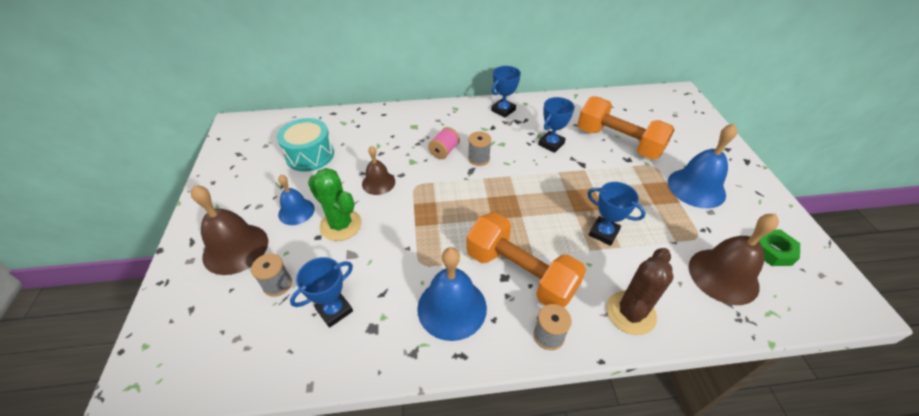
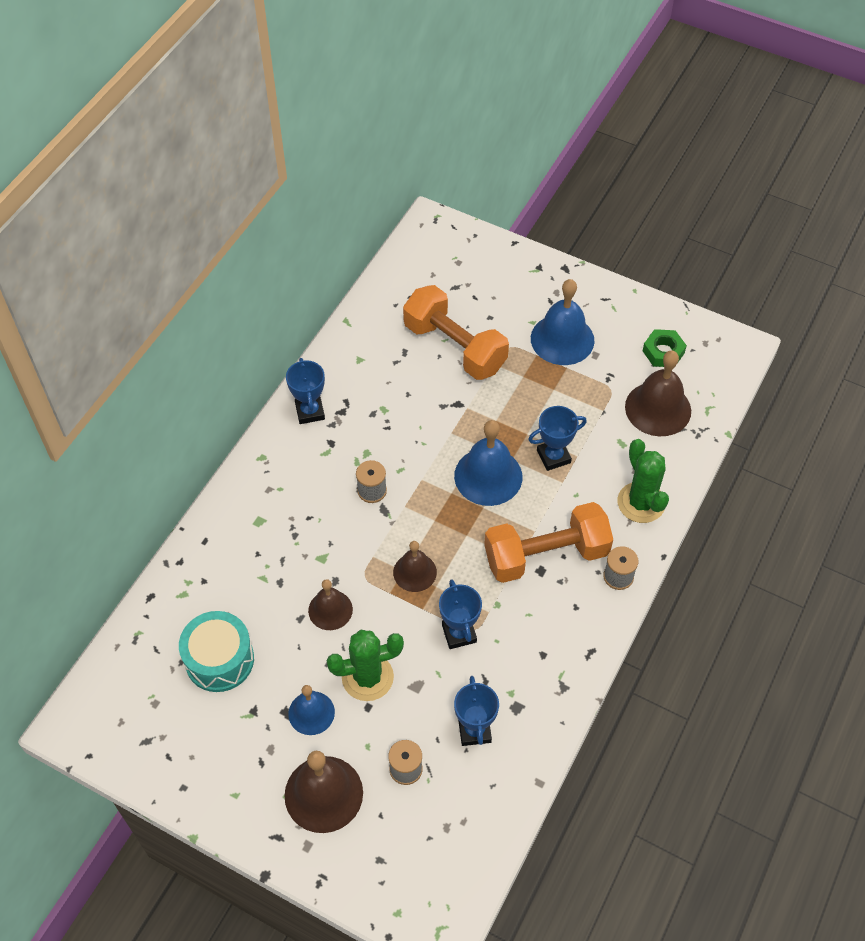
camera: 55 degrees left, 10 degrees up
blue bell [417,247,487,341] -> blue bell moved to [454,420,522,506]
pink spool [428,127,460,159] -> none
blue trophy [538,97,575,153] -> blue trophy moved to [439,579,482,649]
orange dumbbell [577,96,675,159] -> orange dumbbell turned 60 degrees clockwise [403,285,509,380]
brown cactus [607,248,674,335] -> green cactus [617,439,669,523]
none -> brown bell [393,541,437,592]

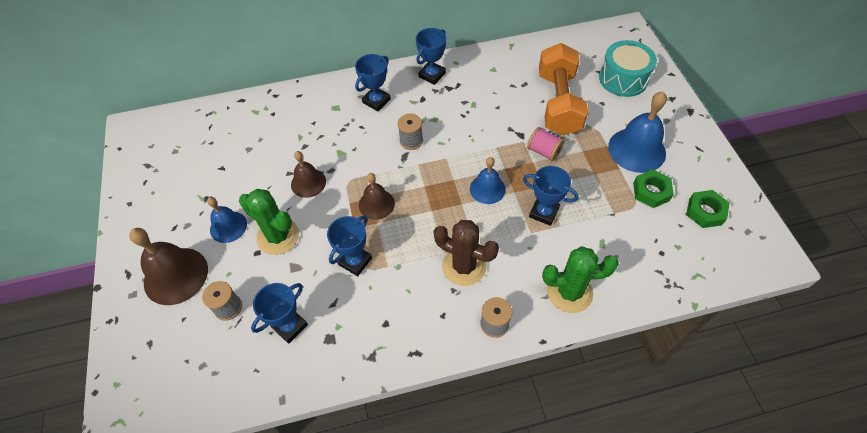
camera: 50 degrees right, 0 degrees up
turquoise drum [179,611,254,692] -> turquoise drum moved to [599,40,657,97]
blue bell [454,420,522,506] -> blue bell [470,157,506,204], size x0.61
orange dumbbell [484,502,613,583] -> brown cactus [434,220,499,286]
green cactus [617,439,669,523] -> green cactus turned 60 degrees clockwise [542,246,619,313]
brown bell [625,350,691,436] -> none
none -> blue trophy [355,54,391,111]
none -> pink spool [527,127,565,161]
none -> green nut [633,169,674,208]

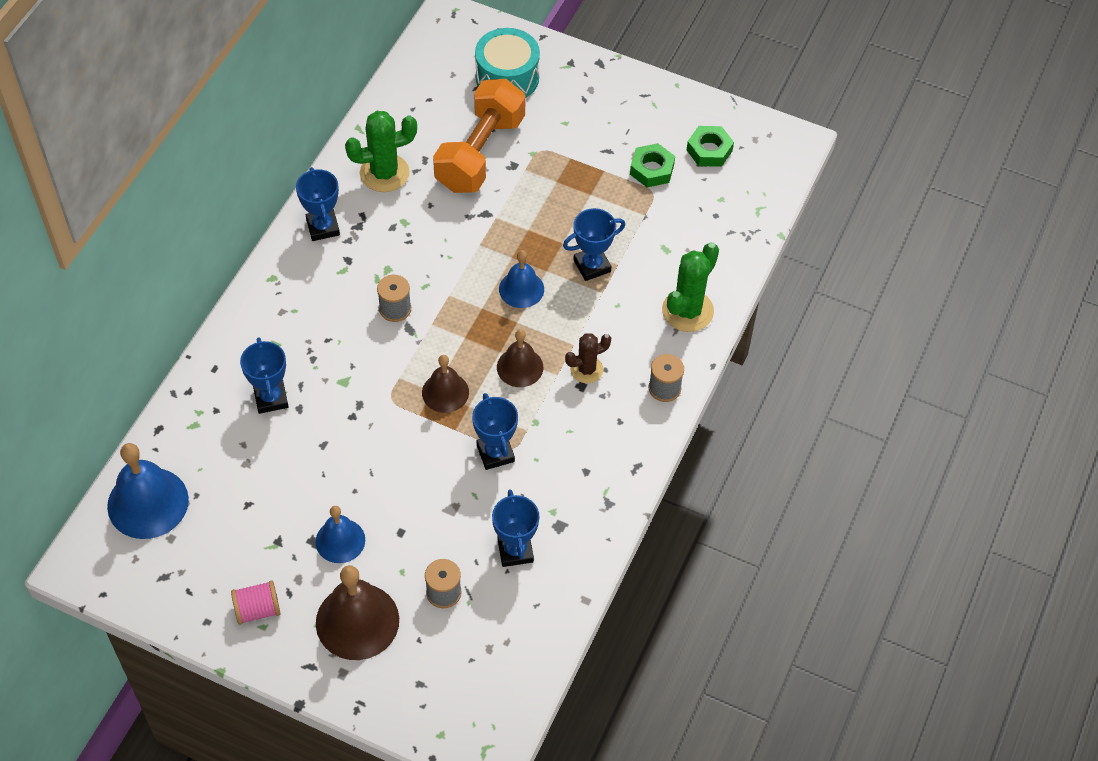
camera: 55 degrees left, 0 degrees up
green cactus [239,189,299,255] -> green cactus moved to [345,111,417,192]
brown bell [291,151,326,198] -> brown bell moved to [497,329,543,387]
blue trophy [355,54,391,111] -> blue trophy moved to [240,338,289,414]
brown cactus [434,220,499,286] -> brown cactus [565,333,611,383], size x0.62
pink spool [527,127,565,161] -> pink spool moved to [231,580,281,625]
orange dumbbell [539,43,588,135] -> orange dumbbell turned 75 degrees clockwise [433,79,525,193]
blue bell [608,92,667,173] -> blue bell moved to [107,443,189,539]

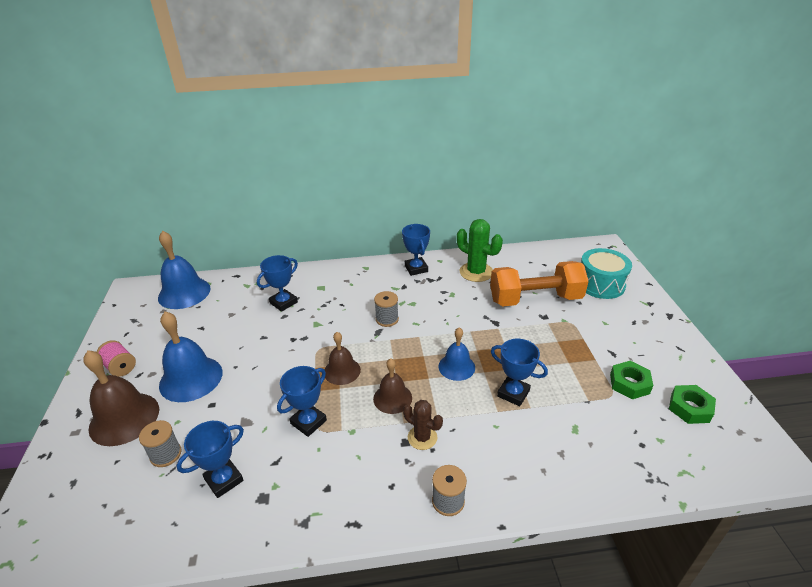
camera: 60 degrees right, 20 degrees down
blue trophy [296,167,340,241] -> blue trophy turned 60 degrees counterclockwise [402,224,430,276]
blue bell [316,506,365,563] -> blue bell [159,312,222,402], size x1.64
green cactus [662,242,719,332] -> none

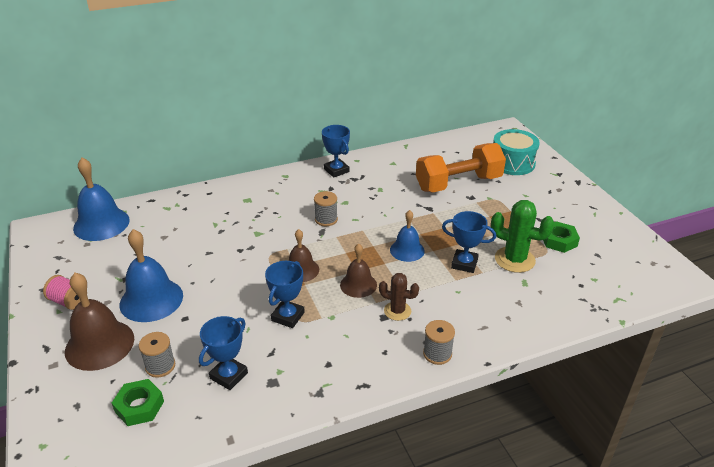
camera: 15 degrees left, 0 degrees up
blue trophy [257,255,298,312] -> none
green cactus [457,219,503,282] -> green cactus moved to [491,200,554,273]
green nut [669,385,716,424] -> green nut moved to [112,379,164,426]

